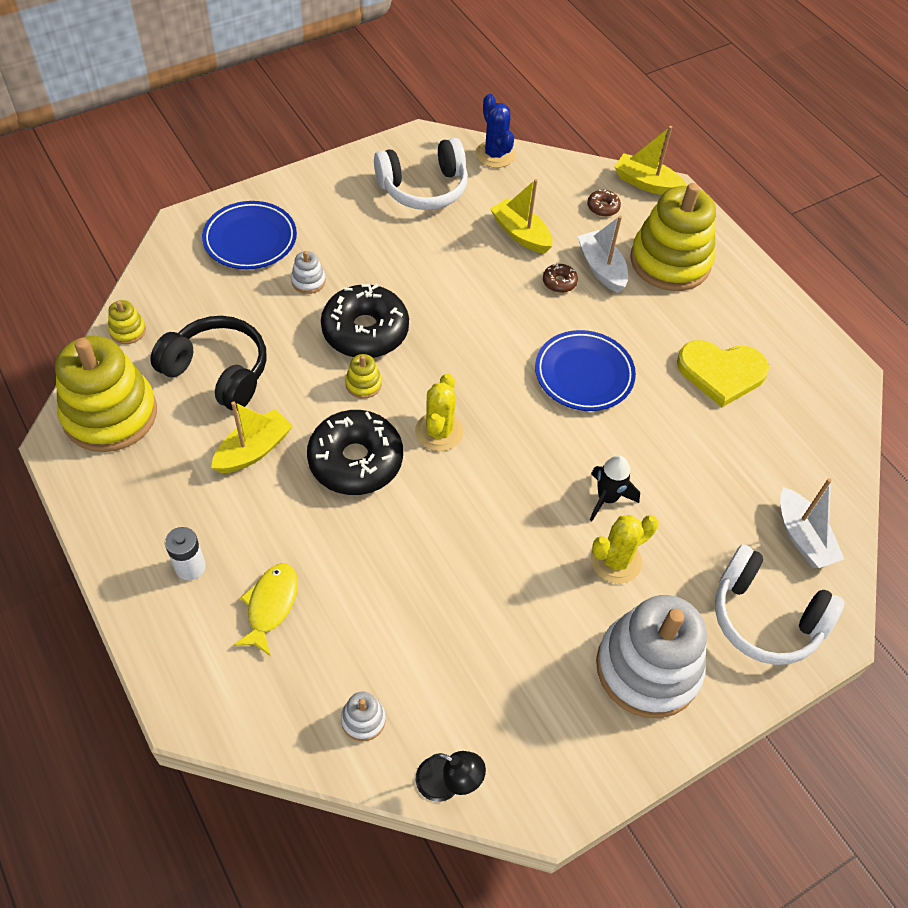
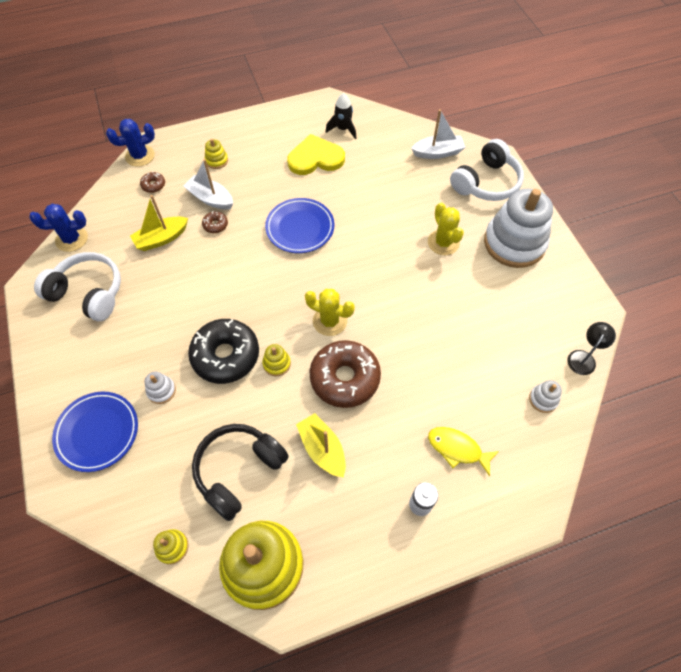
camera: 75 degrees left, 5 degrees up
black donut [307,410,403,495] -> brown donut [309,340,381,408]
white headphones [374,138,468,210] -> white headphones turned 60 degrees counterclockwise [34,252,121,321]
white boat [577,216,628,293] -> white boat turned 45 degrees clockwise [183,159,233,210]
black rocket [590,455,640,521] -> black rocket moved to [325,93,357,139]
yellow boat [615,126,687,195] -> blue cactus [106,119,155,167]
yellow stacking toy [630,183,716,291] -> yellow stacking toy [205,139,228,169], size x0.40
yellow heart [677,340,769,407] -> yellow heart turned 120 degrees counterclockwise [287,134,345,175]

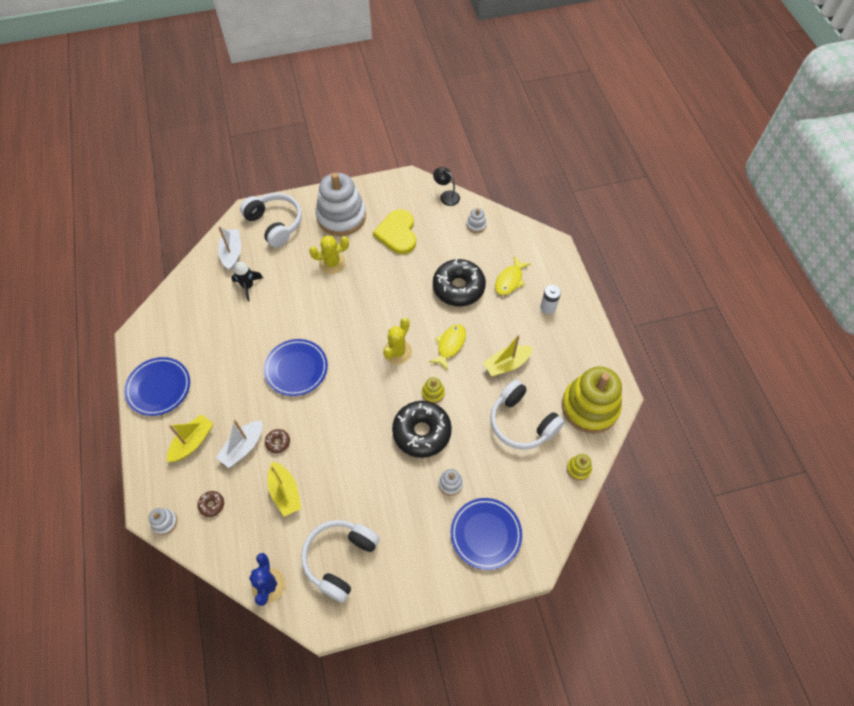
camera: 85 degrees left, 0 degrees up
blue cactus [106,119,155,167] -> white stacking toy [149,508,177,535]
black headphones [192,424,289,521] -> white headphones [490,379,565,450]
yellow stacking toy [205,139,228,169] -> yellow boat [167,414,214,462]
yellow heart [287,134,345,175] -> yellow heart moved to [373,209,416,254]
brown donut [309,340,381,408] -> yellow fish [429,324,466,370]
black rocket [325,93,357,139] -> black rocket moved to [231,261,263,301]
none -> blue plate [124,357,190,416]
none -> black donut [433,258,486,306]

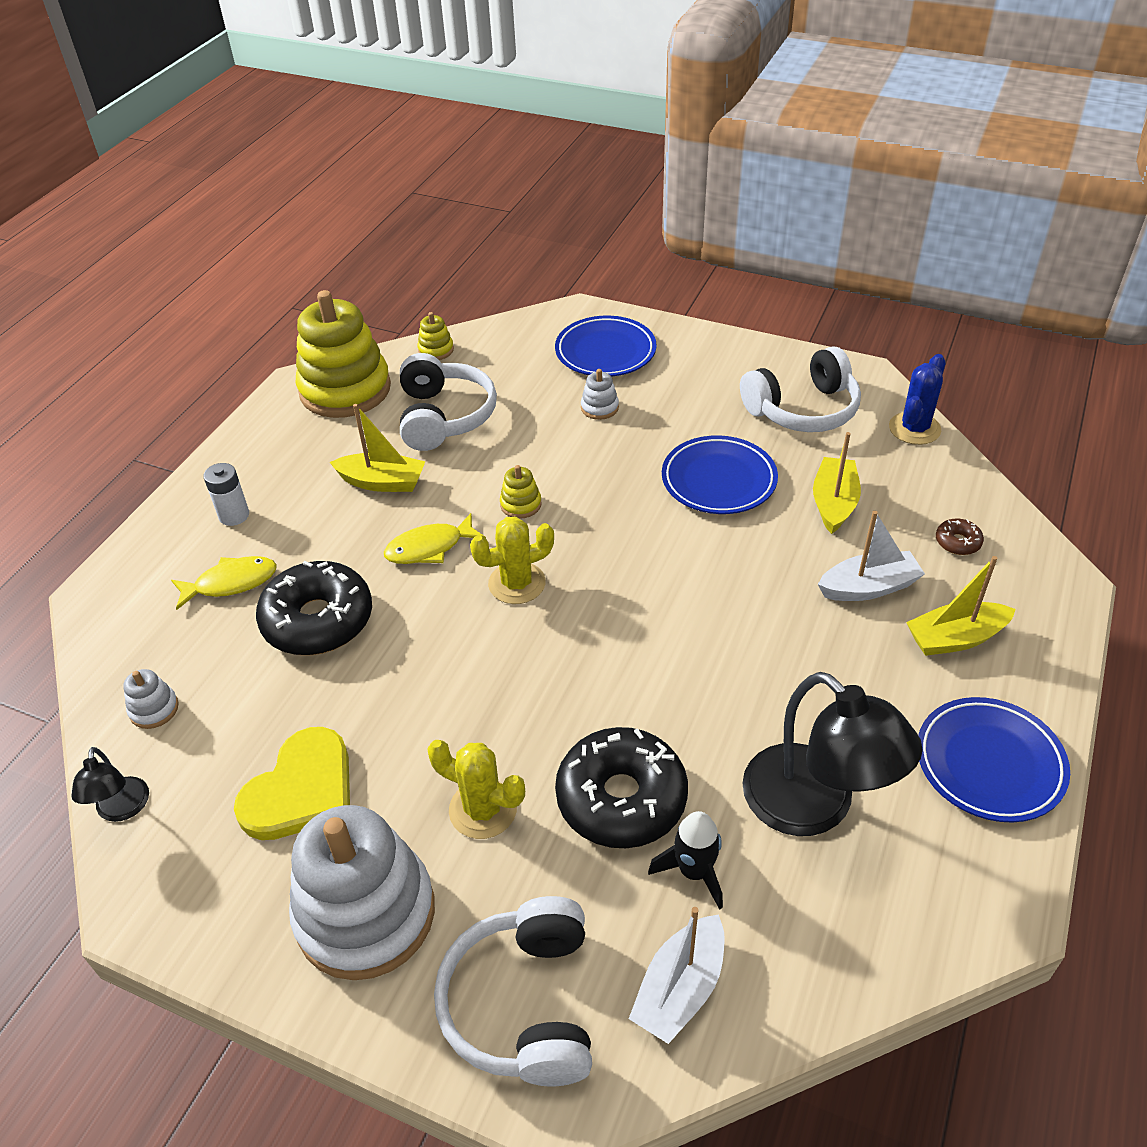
camera: 140 degrees left, 15 degrees down
white stacking toy [149,508,177,535] -> none
blue plate [264,339,328,396] -> blue plate moved to [662,435,778,514]
brown donut [265,429,290,453] -> none
black donut [392,401,452,458] -> black donut moved to [555,727,688,848]
none -> black lamp [742,672,923,836]

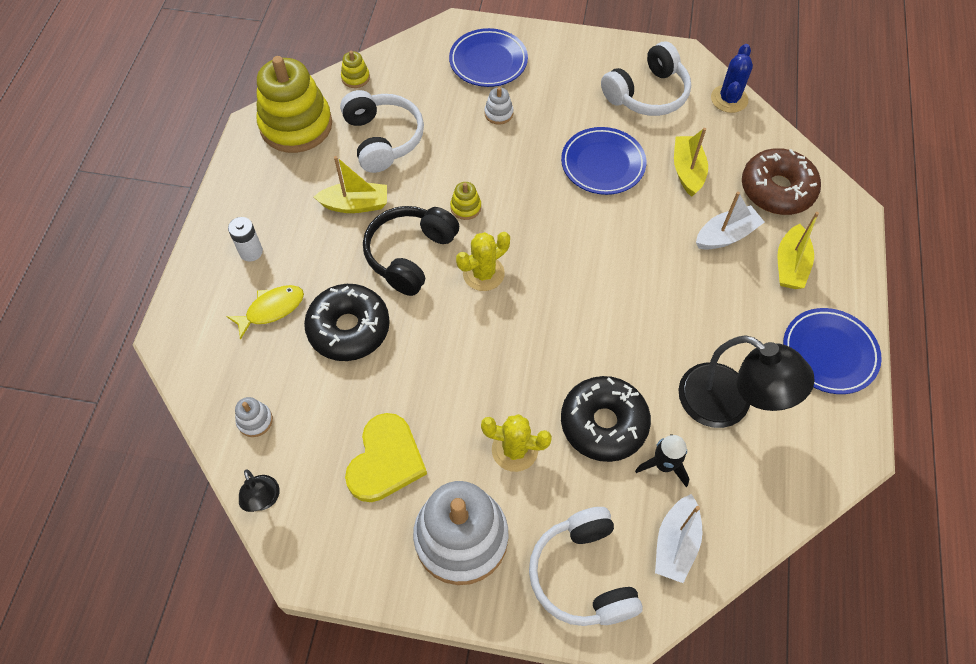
camera: 15 degrees left, 15 degrees up
yellow fish [384,513,486,564] -> black headphones [363,206,459,296]
yellow boat [906,556,1016,656] -> yellow boat turned 45 degrees counterclockwise [777,212,819,289]
brown donut [936,519,984,555] -> brown donut [742,148,821,215], size x2.37

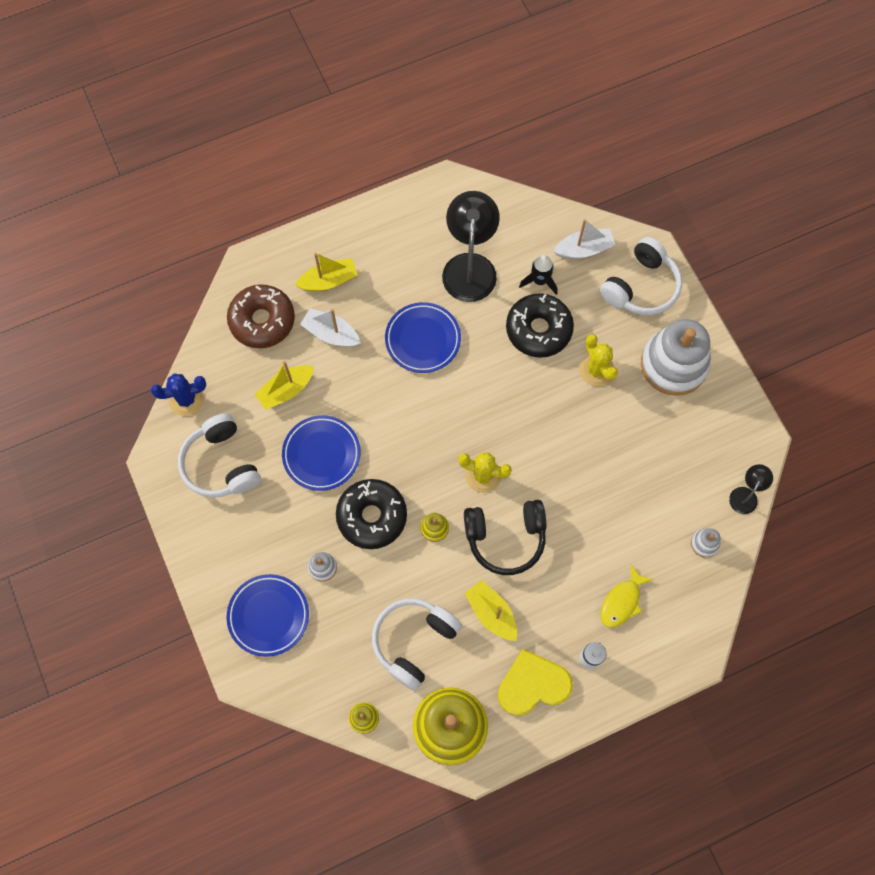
camera: 125 degrees left, 10 degrees up
yellow fish [226,285,304,340] -> yellow fish turned 75 degrees counterclockwise [600,564,654,628]
black donut [304,284,390,361] -> black donut moved to [336,479,407,549]
yellow heart [345,413,427,502] -> yellow heart moved to [498,649,573,716]
white headphones [601,42,691,116] -> white headphones turned 135 degrees counterclockwise [178,413,261,498]
blue plate [783,308,882,394] -> blue plate moved to [385,302,461,373]

